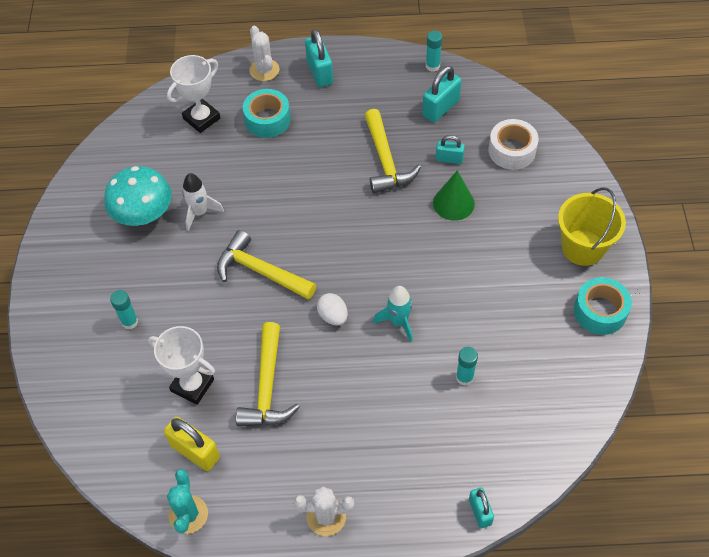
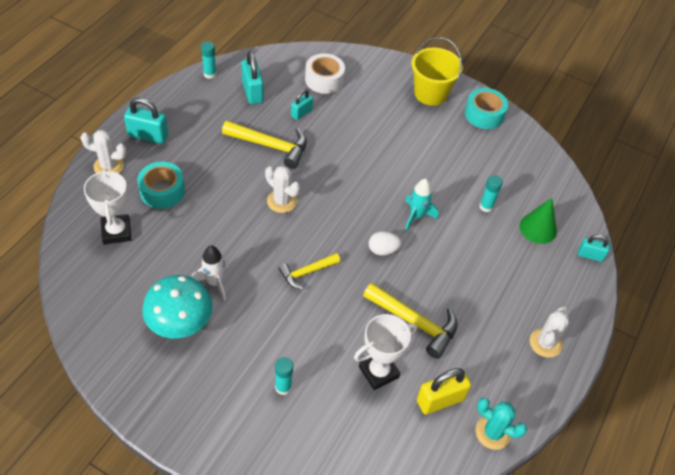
camera: 65 degrees left, 5 degrees down
yellow hammer [217,230,316,300] -> yellow hammer [278,253,340,290], size x0.63
green cone [433,170,475,221] -> green cone moved to [520,198,557,244]
none -> white cactus [265,166,300,213]

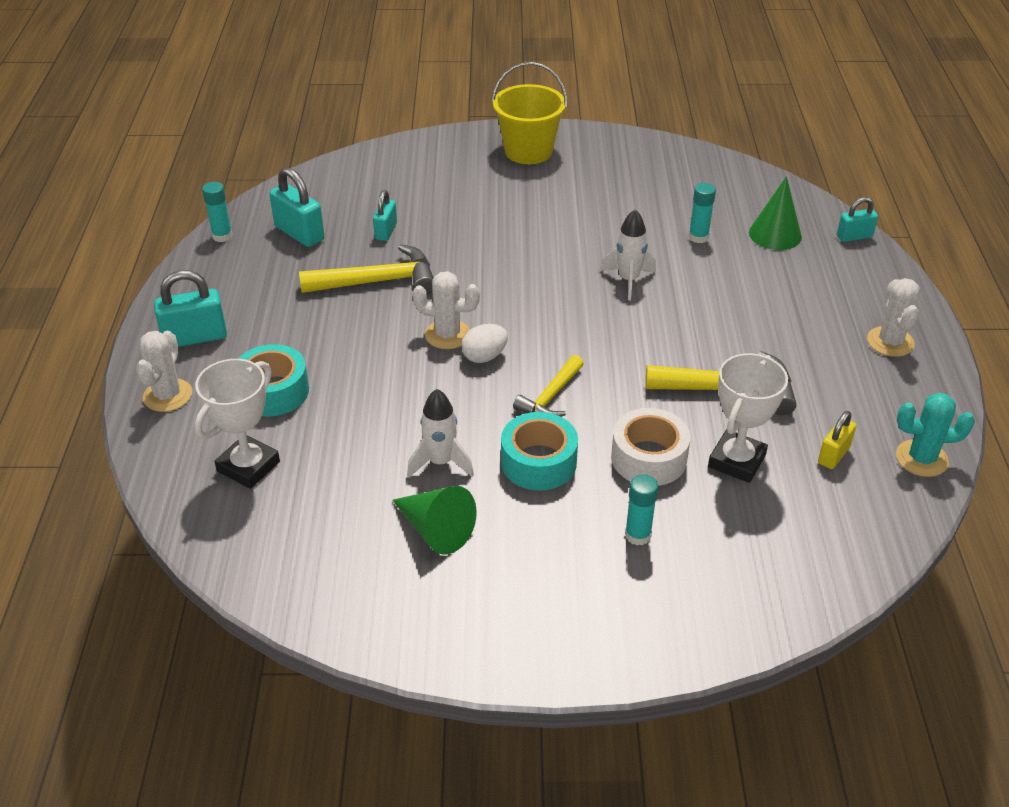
camera: 25 degrees left, 10 degrees down
white cactus [81,130,127,174] -> white cactus turned 60 degrees counterclockwise [136,331,192,412]
white trophy [84,169,131,244] -> white trophy turned 75 degrees clockwise [194,359,280,489]
turquoise mushroom [142,275,213,338] -> green cone [393,486,477,555]
white tape [305,53,345,94] -> white tape moved to [611,408,690,486]
white egg [369,231,402,256] -> white egg moved to [462,324,508,363]
turquoise rocket [405,179,439,231] -> white rocket [601,209,656,300]
yellow padlock [417,368,471,415] -> yellow padlock [818,411,857,469], size x0.62
turquoise tape [465,88,508,129] -> turquoise tape moved to [501,412,578,491]

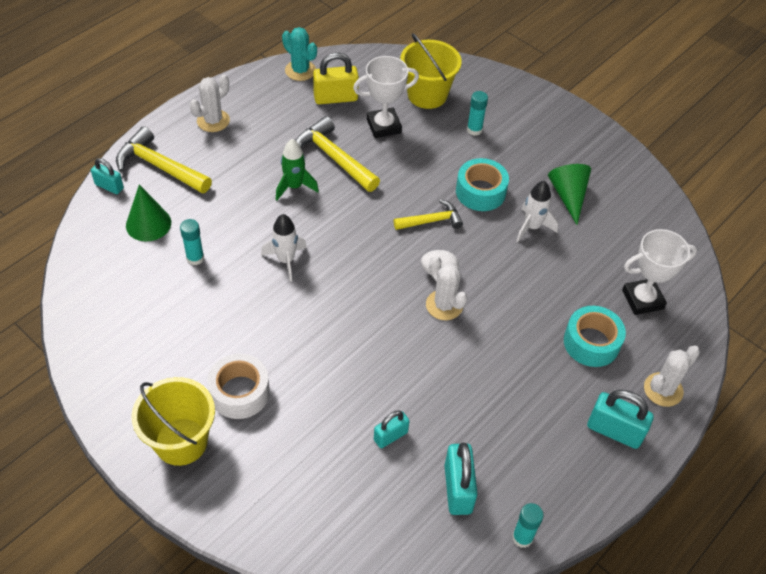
camera: 140 degrees left, 10 degrees up
yellow hammer [299,244,434,294] -> yellow hammer moved to [116,126,212,194]
white tape [611,408,690,486] -> white tape moved to [207,354,270,419]
yellow padlock [818,411,857,469] -> yellow padlock [313,52,359,104], size x1.61
none -> green rocket [276,139,319,200]
none -> yellow bucket [400,33,462,109]

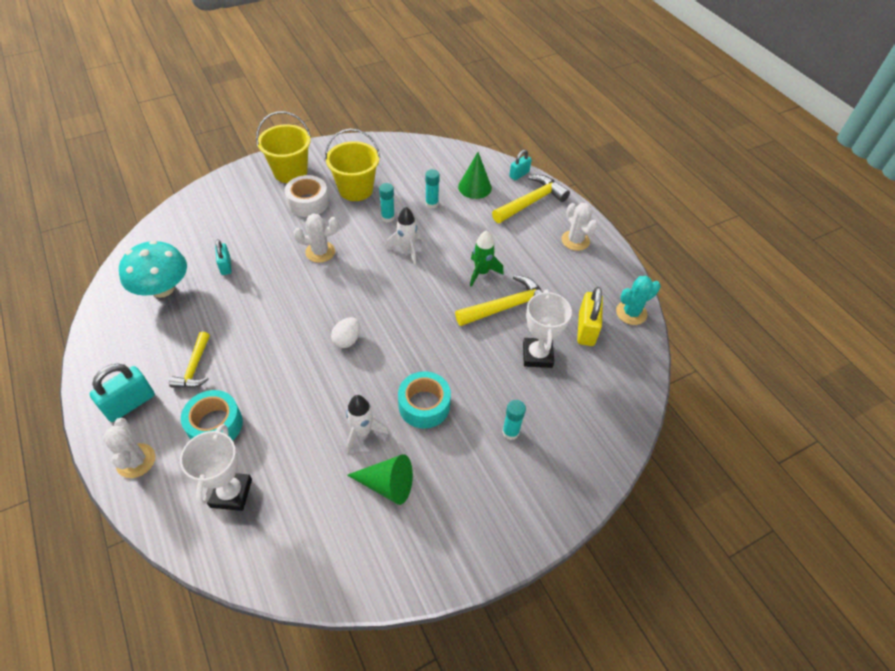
camera: 110 degrees right, 0 degrees up
yellow hammer [394,199,463,230] -> yellow hammer moved to [169,332,210,388]
yellow bucket [400,33,462,109] -> yellow bucket moved to [325,129,380,201]
white cactus [426,256,468,320] -> white cactus moved to [294,213,338,263]
turquoise padlock [444,442,477,515] -> turquoise mushroom [119,241,187,298]
turquoise glue stick [512,503,544,548] -> turquoise glue stick moved to [379,183,395,222]

